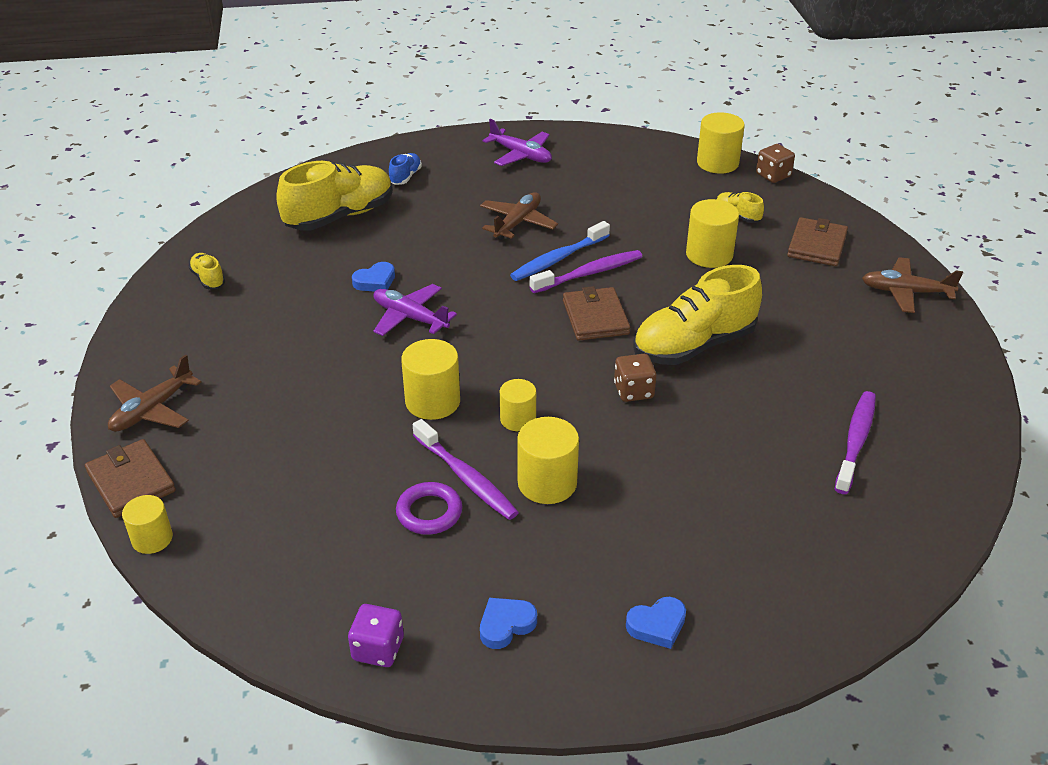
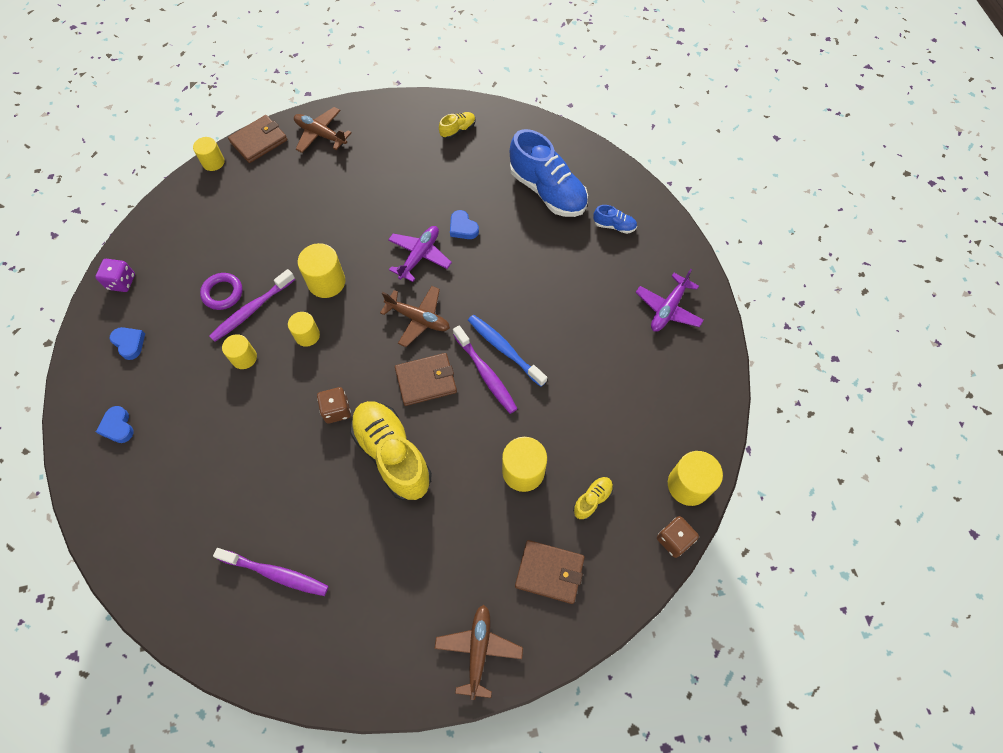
camera: 85 degrees right, 25 degrees up
yellow shoe [276,161,393,231] -> blue shoe [510,129,588,217]
brown plane [480,192,558,240] -> brown plane moved to [380,286,450,347]
yellow cylinder [517,417,579,504] -> yellow cylinder [222,334,257,369], size x0.64

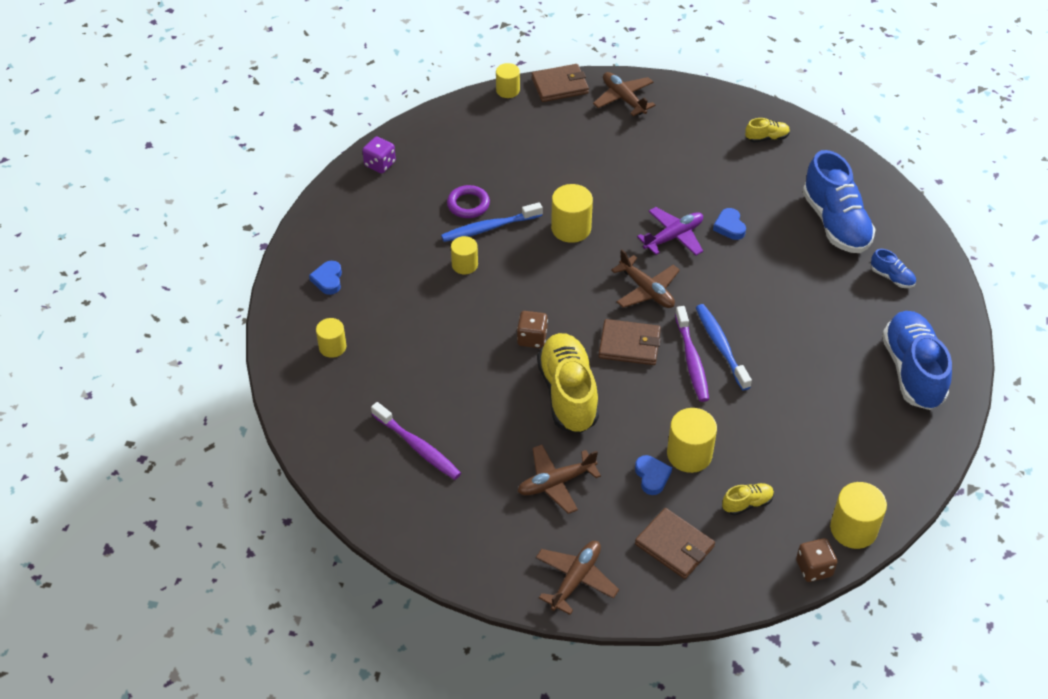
camera: 25 degrees right, 15 degrees down
blue heart [109,327,145,360] -> blue heart moved to [635,455,672,495]
purple toothbrush [210,269,295,342] -> blue toothbrush [441,202,543,242]
yellow cylinder [288,312,320,347] -> yellow cylinder moved to [316,318,347,358]
purple plane [636,269,704,332] -> blue shoe [882,311,952,410]
none -> brown plane [518,445,601,514]

